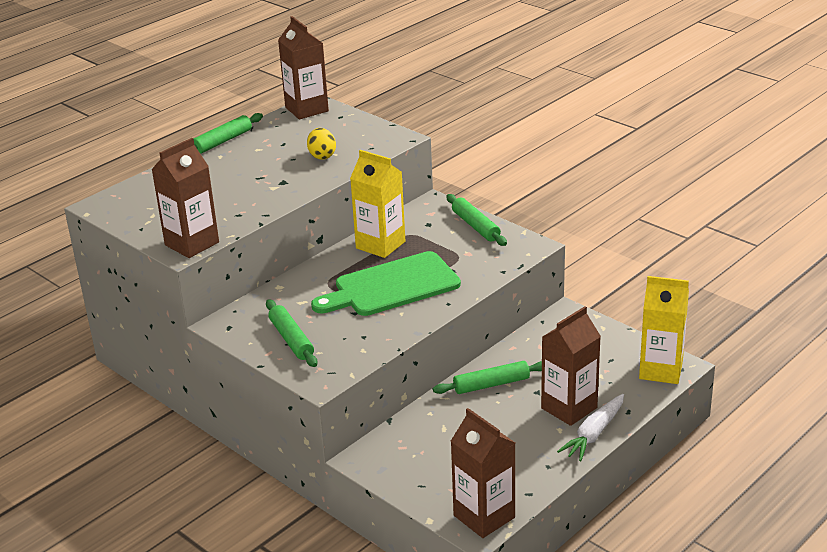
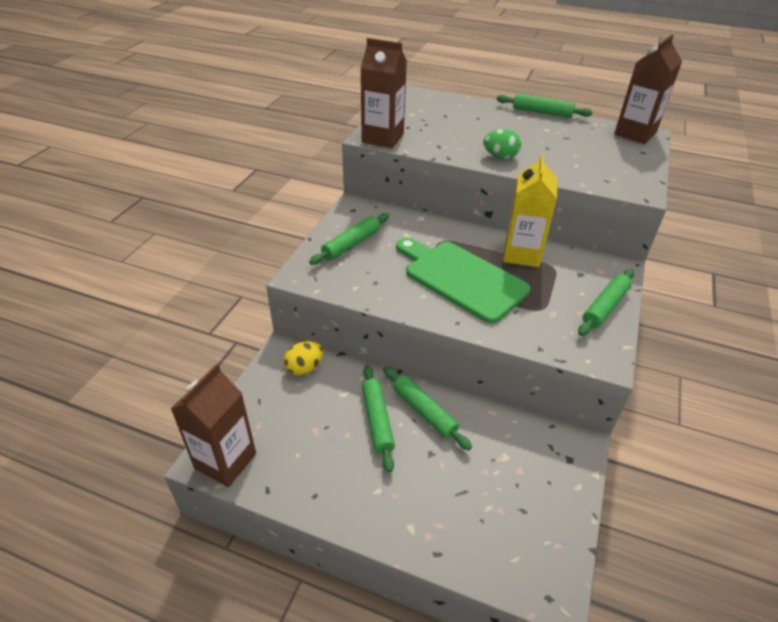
camera: 65 degrees right, 10 degrees up
yellow egg [307,128,336,160] -> yellow egg moved to [284,341,323,375]
brown carton [541,306,601,426] -> none
white carrot [557,394,624,461] -> none
yellow carton [639,276,689,384] -> none
none -> green rolling pin [362,365,395,473]
none -> green egg [483,129,522,159]

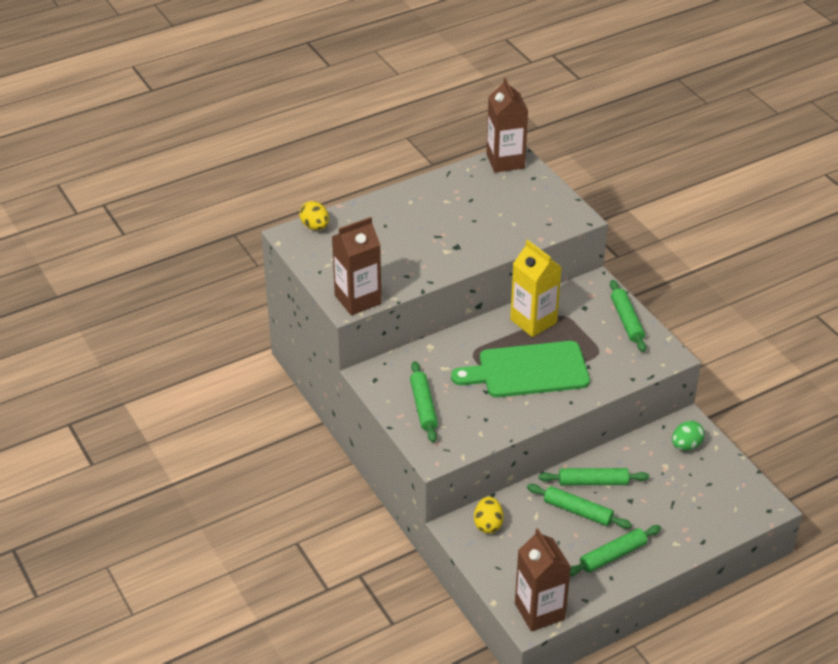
camera: 50 degrees left, 0 degrees up
green egg [483,129,522,159] -> green egg moved to [672,421,705,451]
green rolling pin [497,93,593,118] -> green rolling pin moved to [570,525,661,576]
none -> yellow egg [300,201,329,230]

